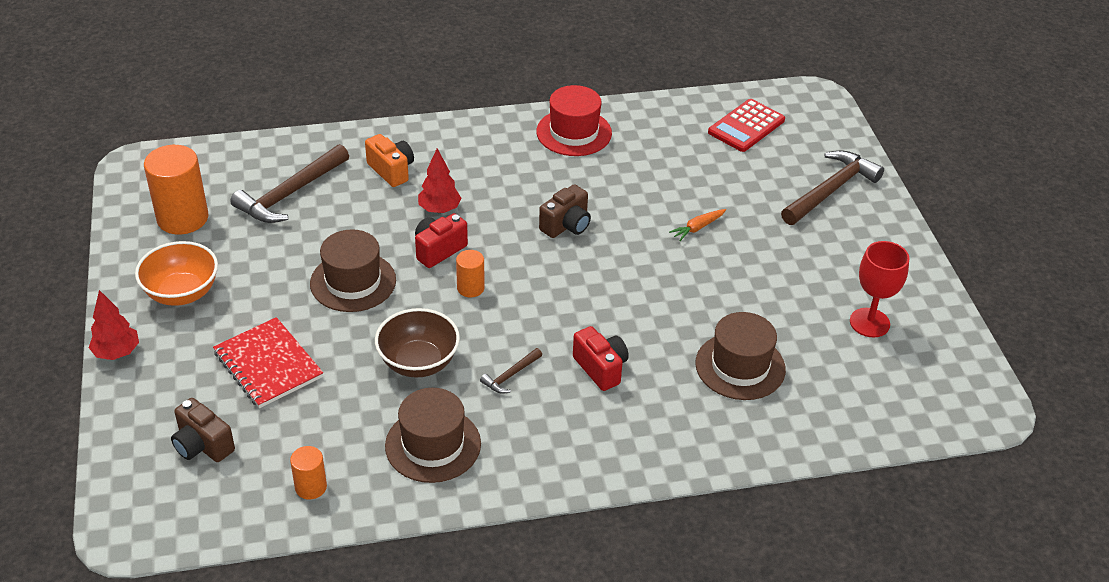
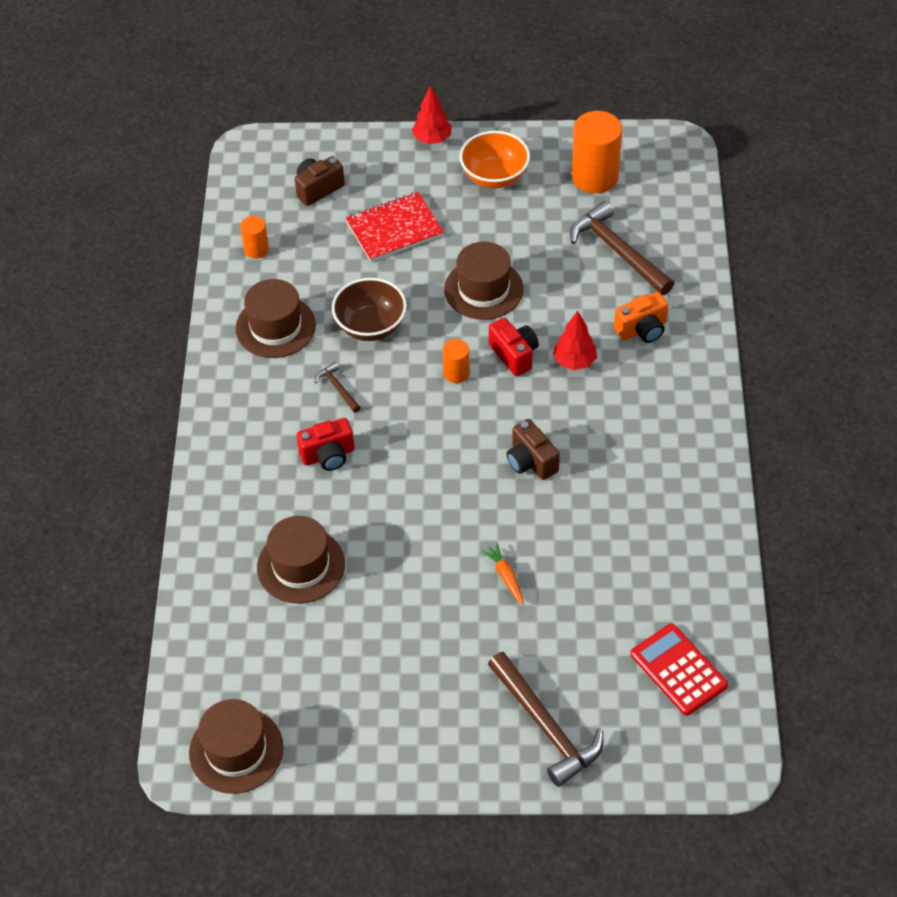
camera: 105 degrees right, 10 degrees up
red hat [536,85,612,156] -> none
red goblet [850,241,909,337] -> none
none -> brown hat [189,699,284,794]

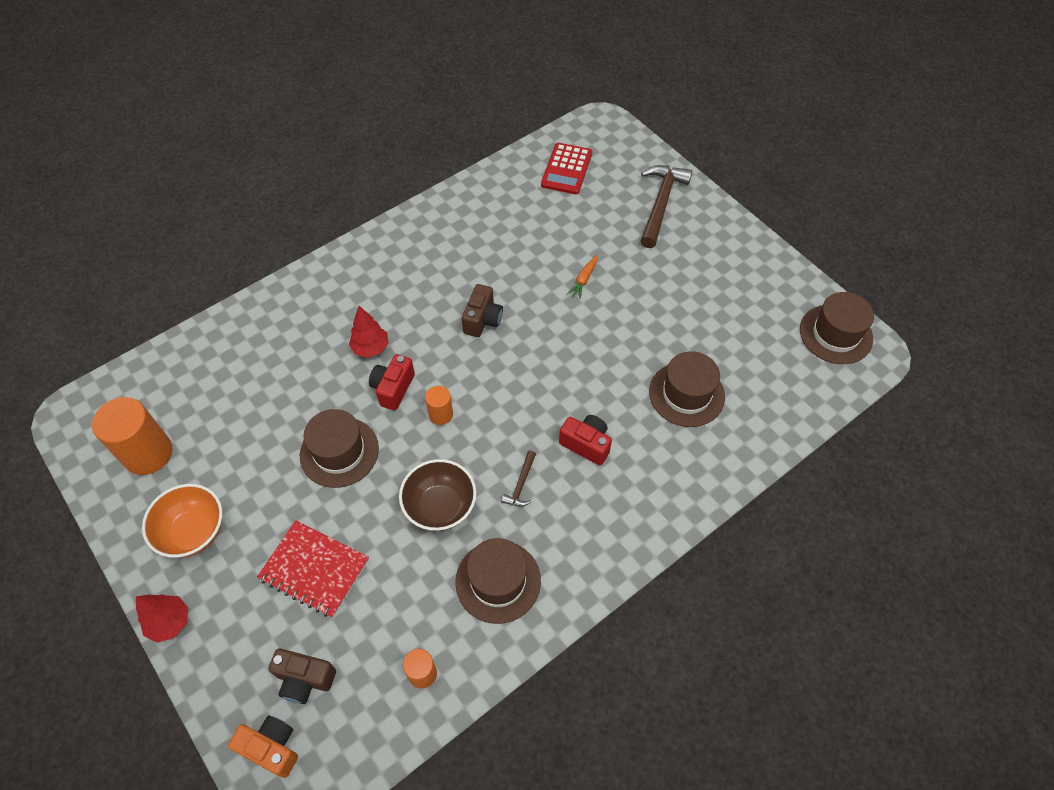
camera: 130 degrees left, 5 degrees up
brown hammer [570,201,674,295] -> none
orange camera [614,292,668,343] -> orange camera moved to [228,715,298,778]

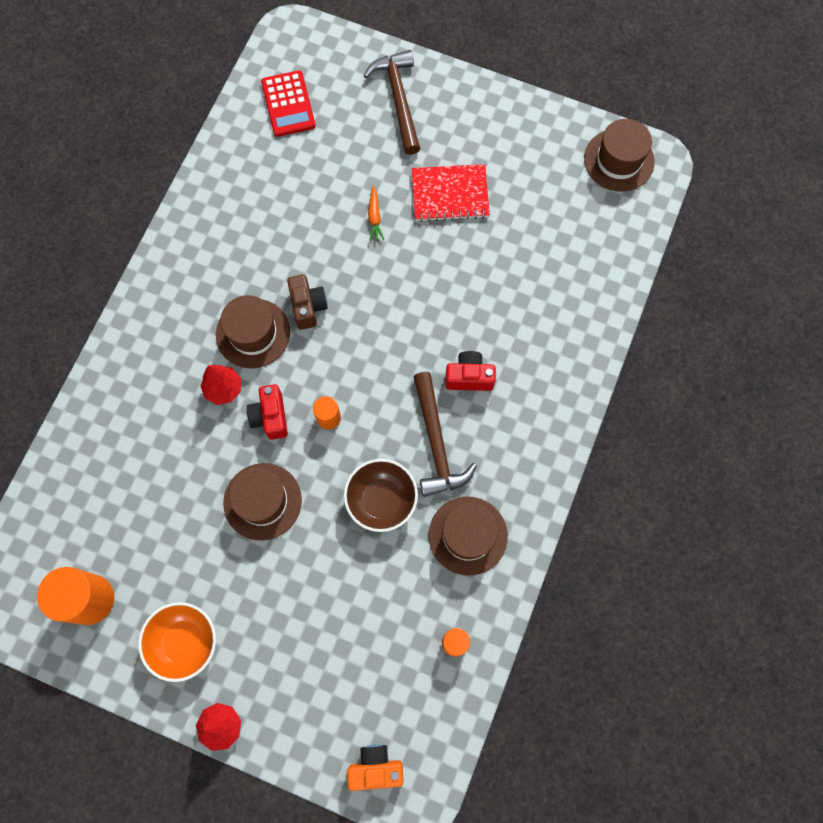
camera: 30 degrees left, 15 degrees up
red notebook [257,520,369,618] -> red notebook moved to [412,164,490,222]
brown camera [269,648,336,704] -> none
brown hammer [501,451,536,507] -> brown hammer [413,372,477,497], size x2.11
brown hat [649,351,725,427] -> brown hat moved to [216,295,290,369]

